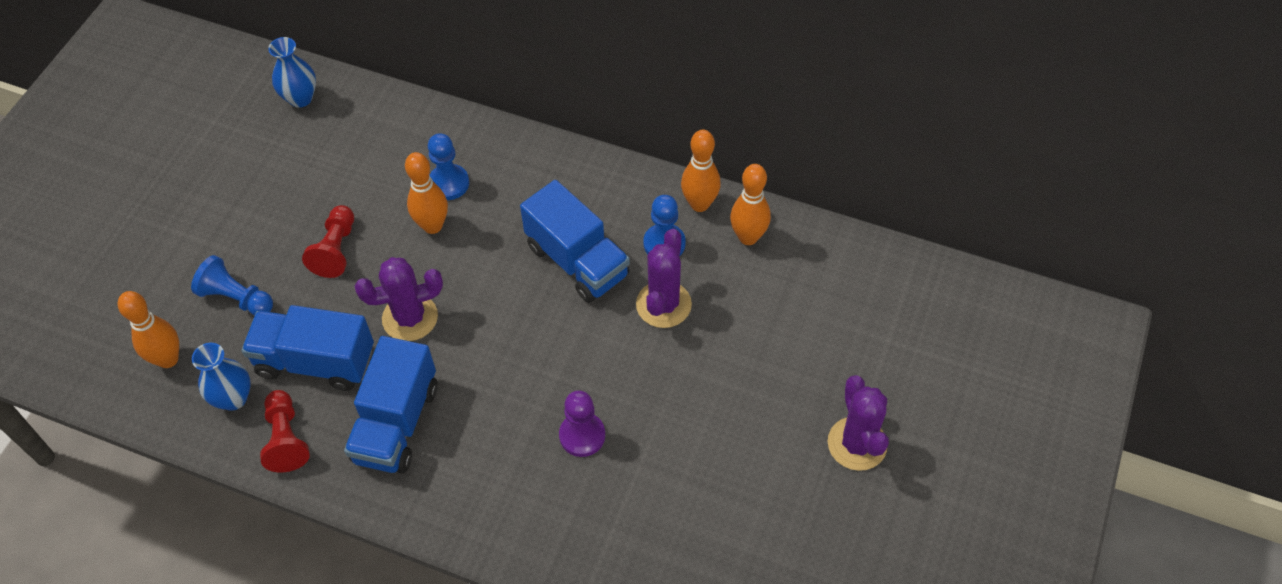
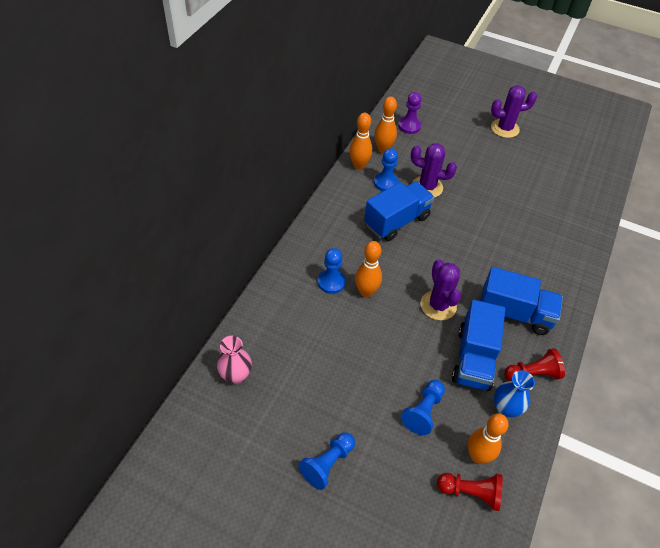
camera: 90 degrees left, 5 degrees down
blue vase [268,37,316,107] -> pink vase [217,336,252,384]
red pawn [302,205,354,278] -> red pawn moved to [437,473,503,511]
purple pawn [559,390,605,457] -> purple pawn moved to [398,92,422,134]
none -> blue pawn [299,432,355,490]

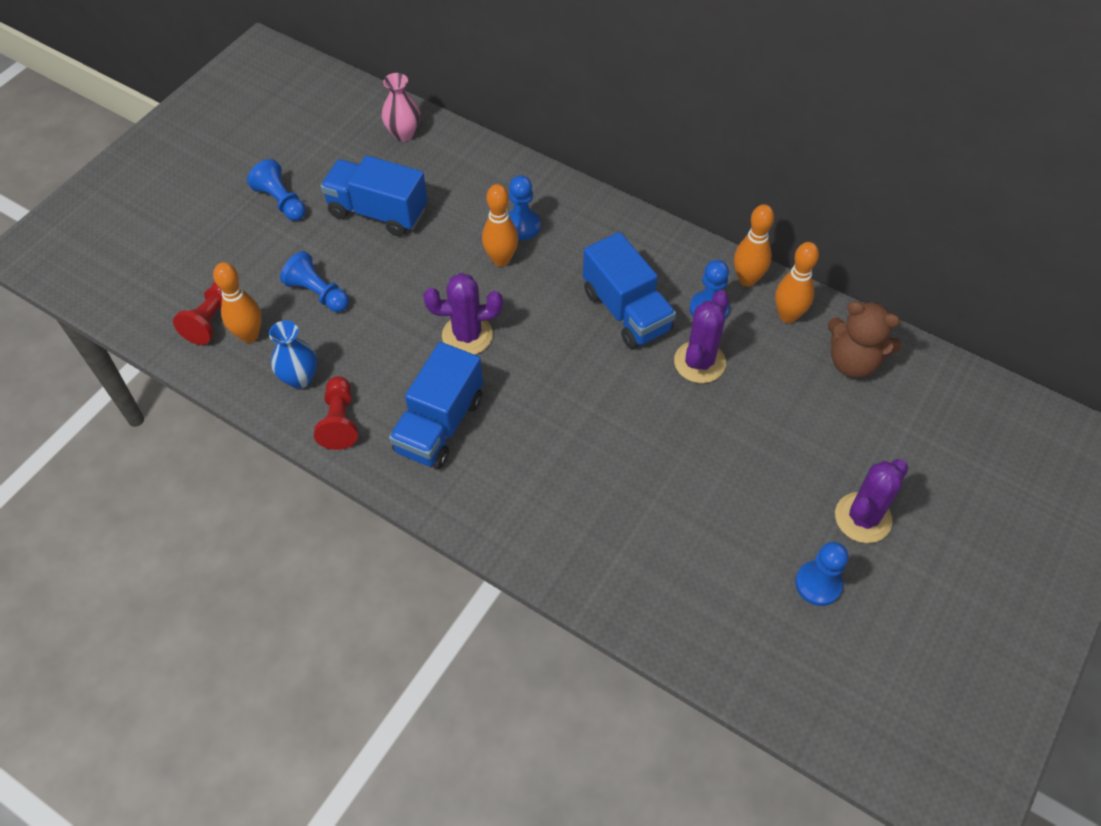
camera: 100 degrees right, 5 degrees up
purple pawn [398,92,422,134] -> brown teddy bear [828,301,901,378]
blue truck [452,300,505,391] -> blue truck moved to [320,155,428,236]
purple cactus [491,85,537,138] -> purple cactus turned 45 degrees clockwise [835,459,908,543]
none -> blue pawn [795,542,848,606]

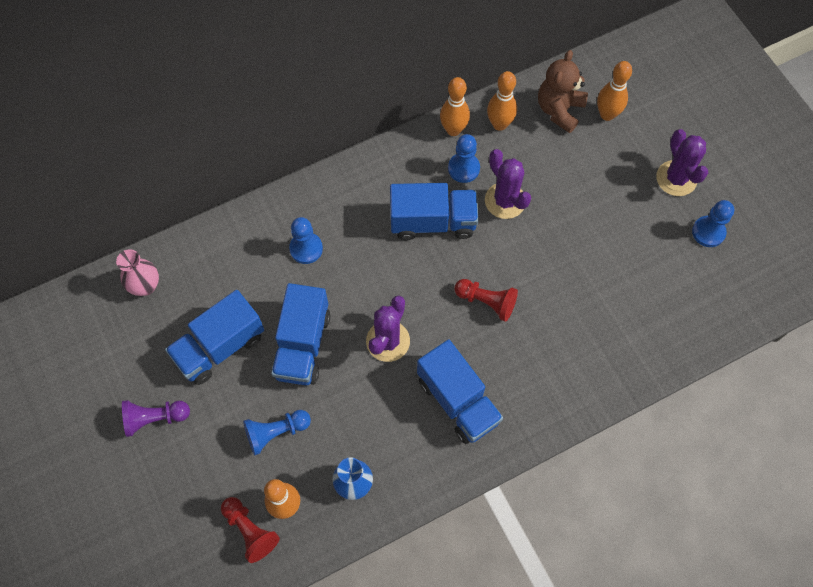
camera: 60 degrees left, 10 degrees up
blue pawn [247,159,306,221] -> purple pawn [122,400,190,437]
red pawn [314,376,358,450] -> red pawn moved to [454,279,518,322]
orange bowling pin [482,184,518,267] -> orange bowling pin moved to [597,61,632,121]
brown teddy bear [828,301,901,378] -> brown teddy bear turned 150 degrees clockwise [538,50,588,133]
none -> blue truck [271,283,331,385]

